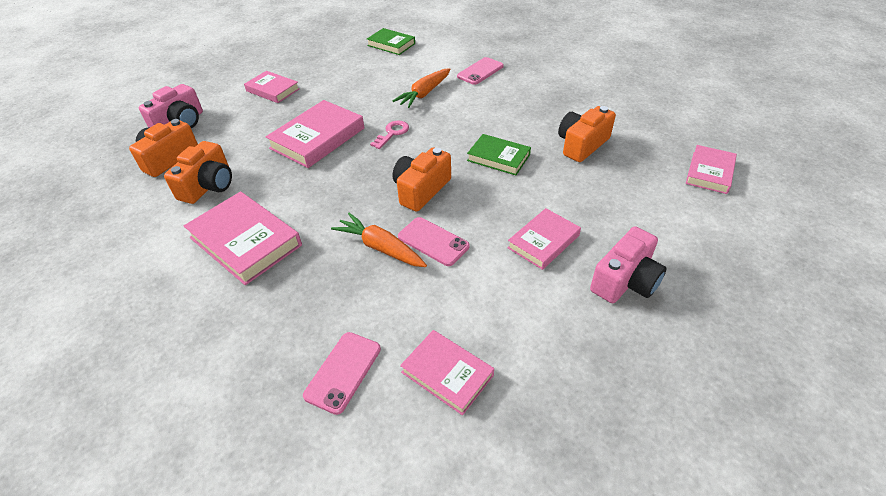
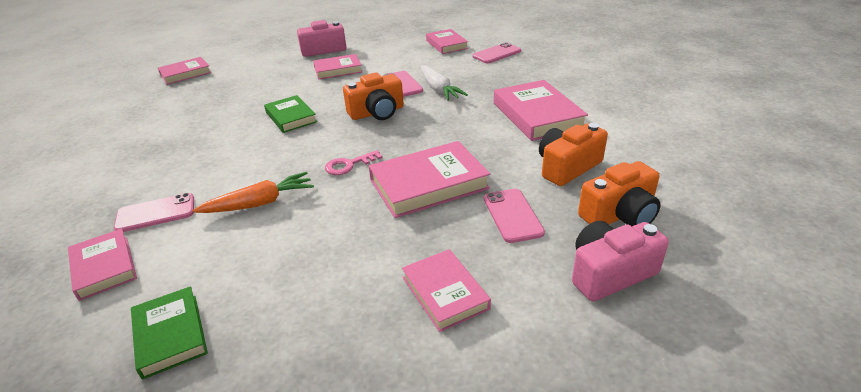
camera: 150 degrees left, 10 degrees down
orange carrot [331,213,427,267] -> white carrot [421,65,468,101]
orange camera [558,106,616,162] -> none
none -> pink book [68,228,137,301]
none -> pink phone [484,189,545,243]

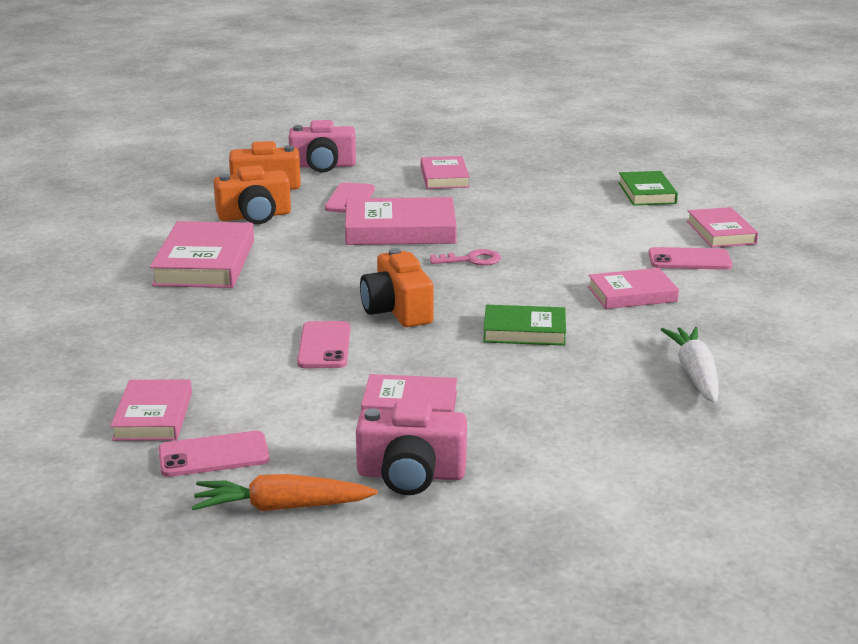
camera: 160 degrees left, 10 degrees down
pink book [158,57,211,85] -> pink book moved to [588,268,679,309]
orange carrot [192,172,314,213] -> orange carrot moved to [192,474,378,511]
green book [264,95,317,133] -> green book turned 75 degrees counterclockwise [483,305,566,346]
orange camera [343,73,404,120] -> orange camera turned 105 degrees counterclockwise [360,248,433,327]
white carrot [421,65,468,101] -> white carrot moved to [660,327,719,404]
pink phone [472,42,521,63] -> pink phone moved to [158,431,270,477]

